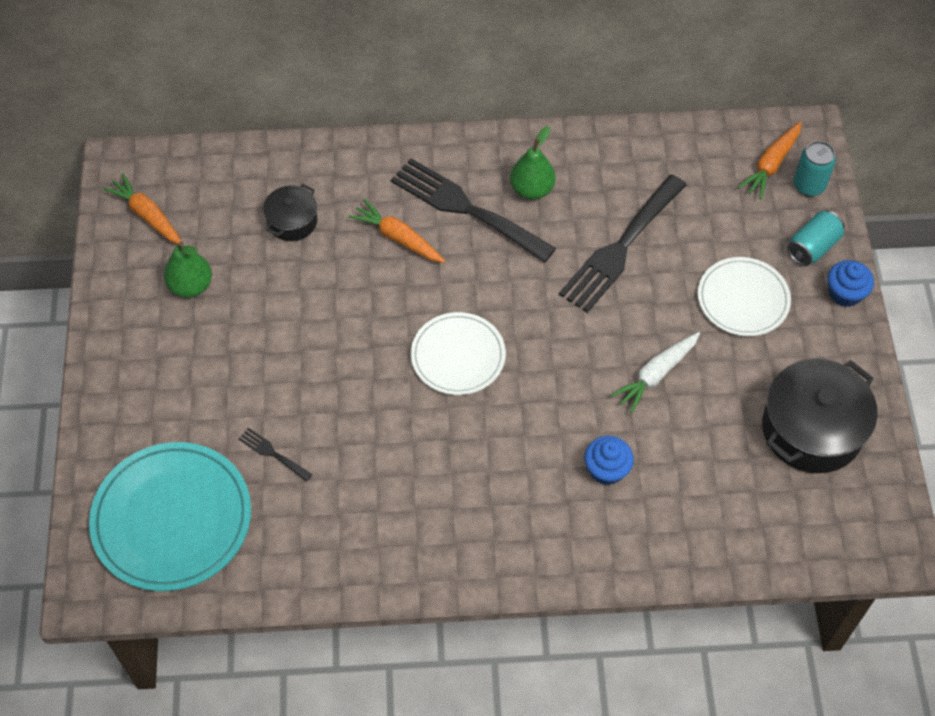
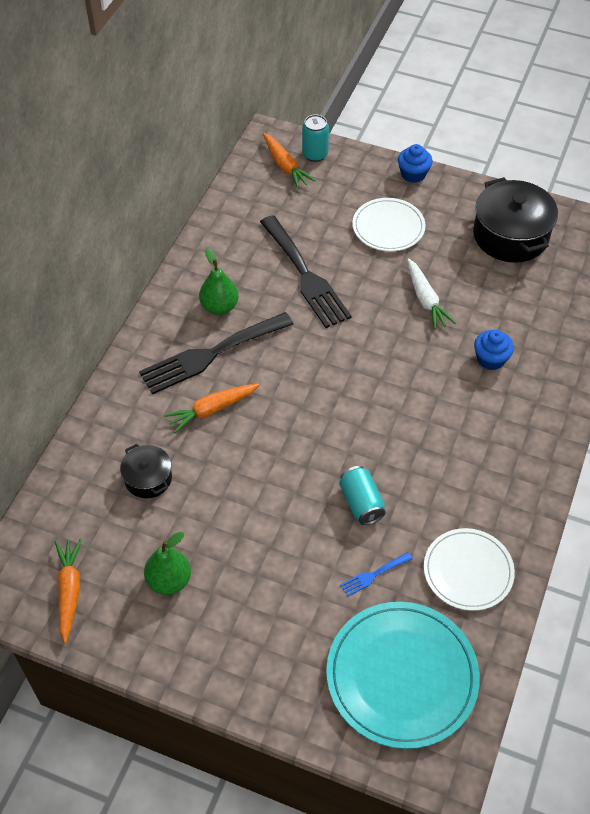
camera: 65 degrees left, 5 degrees down
orange carrot [103,173,182,244] -> orange carrot turned 105 degrees clockwise [55,539,82,643]
black fork [238,428,312,481] -> blue fork [340,552,413,597]
white plate [411,312,506,395] -> white plate moved to [424,528,515,611]
turquoise can [787,211,845,266] -> turquoise can moved to [339,466,386,525]

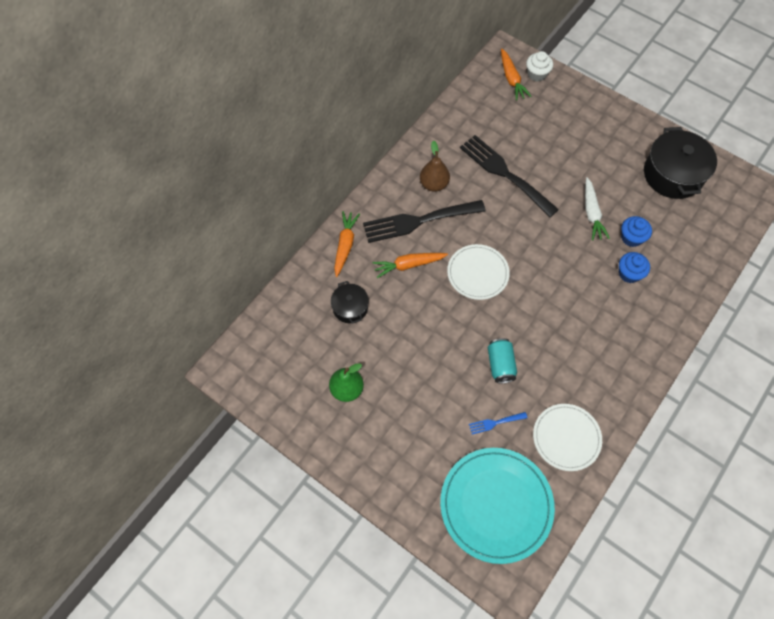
camera: 15 degrees right, 10 degrees up
orange carrot [55,539,82,643] -> orange carrot moved to [334,211,360,277]
green pear [199,248,239,315] -> brown pear [420,141,450,192]
black fork [260,215,352,328] -> black fork turned 150 degrees clockwise [460,135,559,218]
turquoise can [302,114,329,162] -> white cupcake [526,51,553,81]
white plate [353,198,425,251] -> white plate moved to [447,244,510,300]
blue cupcake [398,144,433,183] -> blue cupcake moved to [621,216,652,247]

